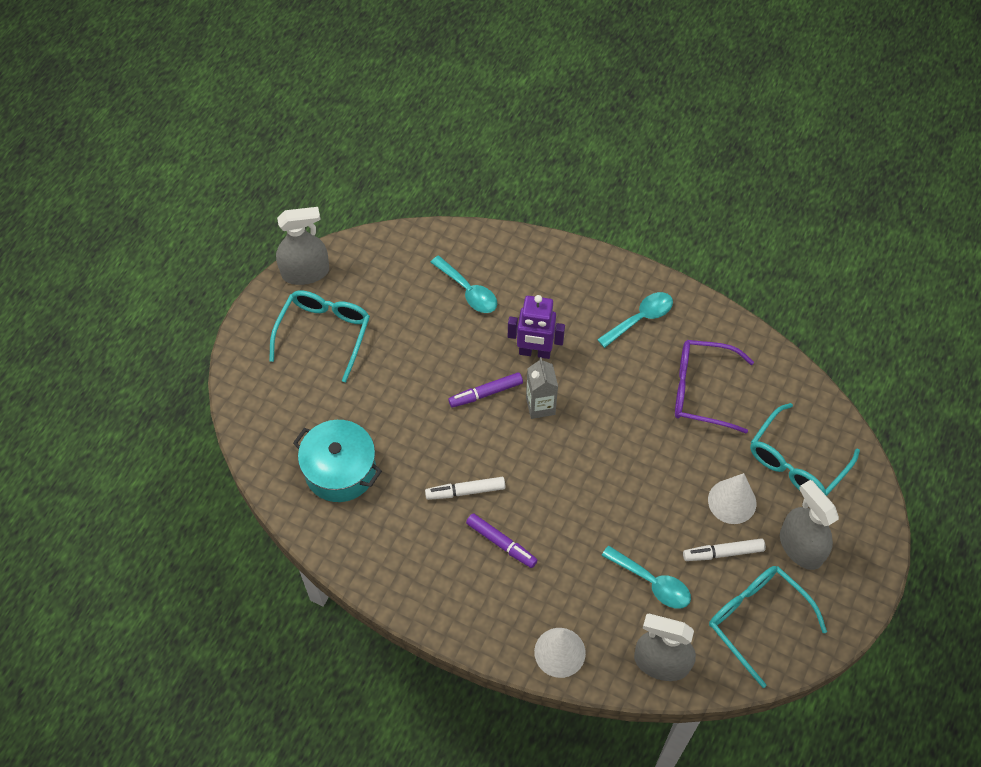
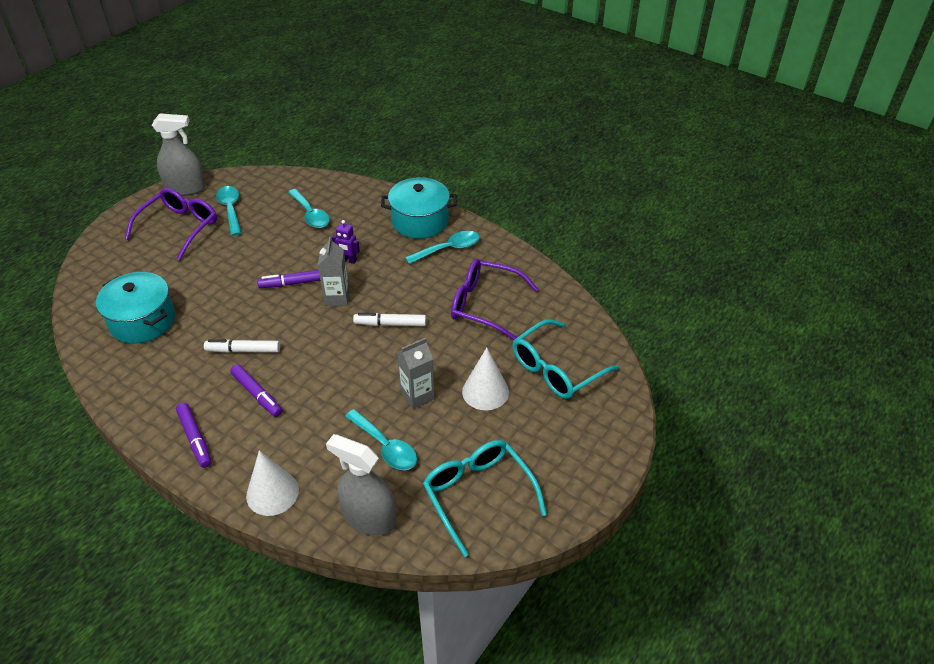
camera: 10 degrees right, 15 degrees down
turquoise glasses [269,290,370,382] -> purple glasses [125,188,217,261]
purple robot [508,295,565,359] -> purple robot [332,220,360,264], size x0.56
white marker [683,538,766,561] -> white marker moved to [353,313,426,326]
grey spray bottle [780,480,839,570] -> none
none -> purple marker [176,403,211,468]
none -> turquoise spoon [216,186,241,236]
none -> turquoise pot [381,177,457,239]
none -> grey carton [397,338,435,409]

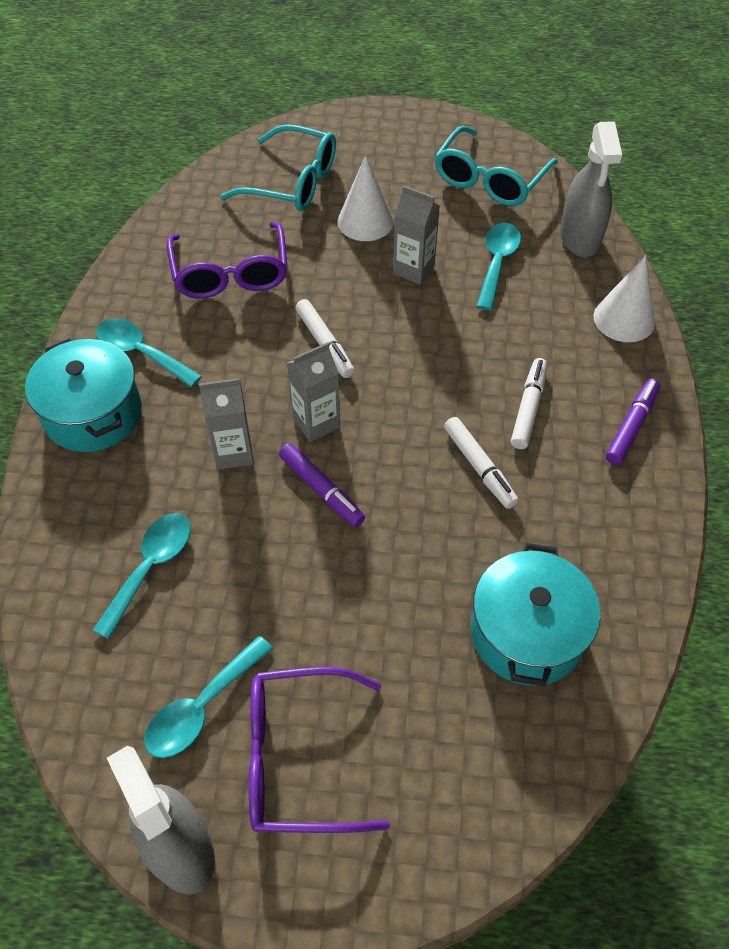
camera: 120 degrees left, 10 degrees up
purple marker [230,364,282,417] -> white marker [511,358,547,449]
purple robot [332,220,360,264] -> grey carton [199,378,253,469]

